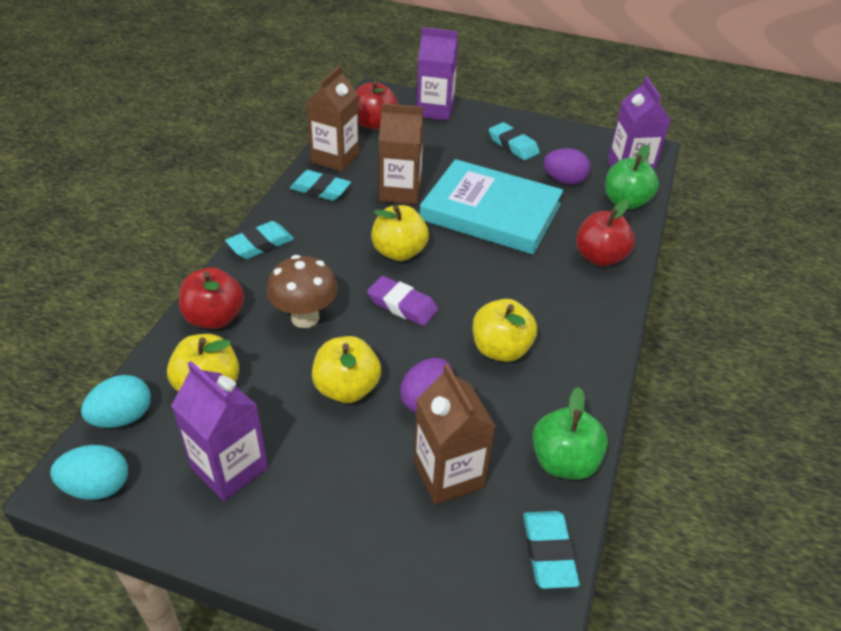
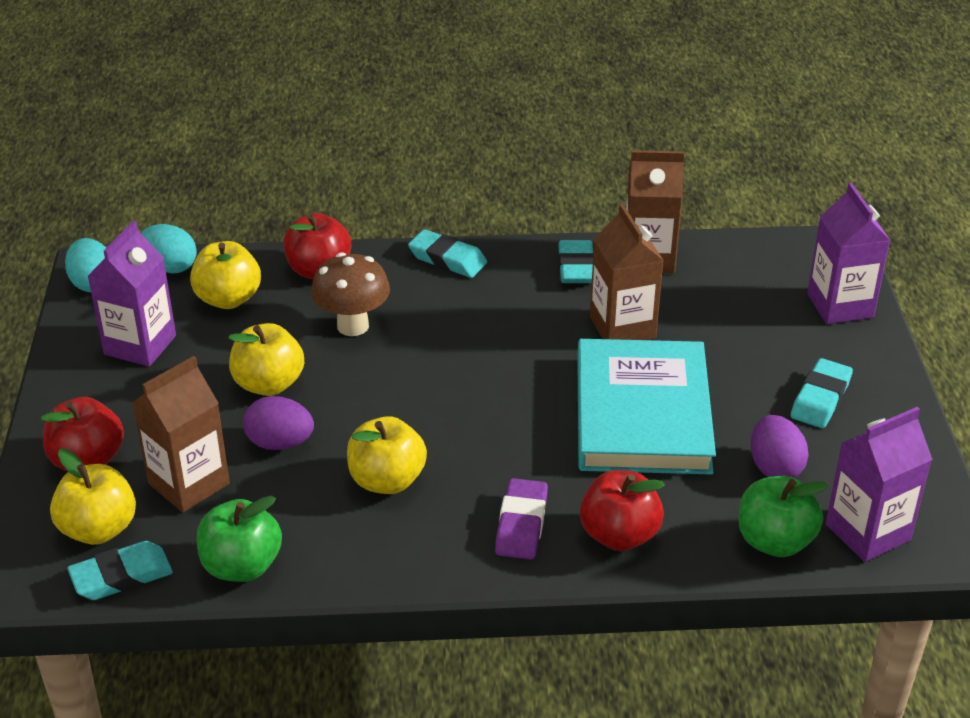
camera: 70 degrees right, 5 degrees down
red apple [356,81,398,129] -> red apple moved to [41,397,124,471]
purple eraser [367,276,438,326] -> purple eraser moved to [495,478,548,560]
yellow apple [371,205,429,261] -> yellow apple moved to [50,448,136,545]

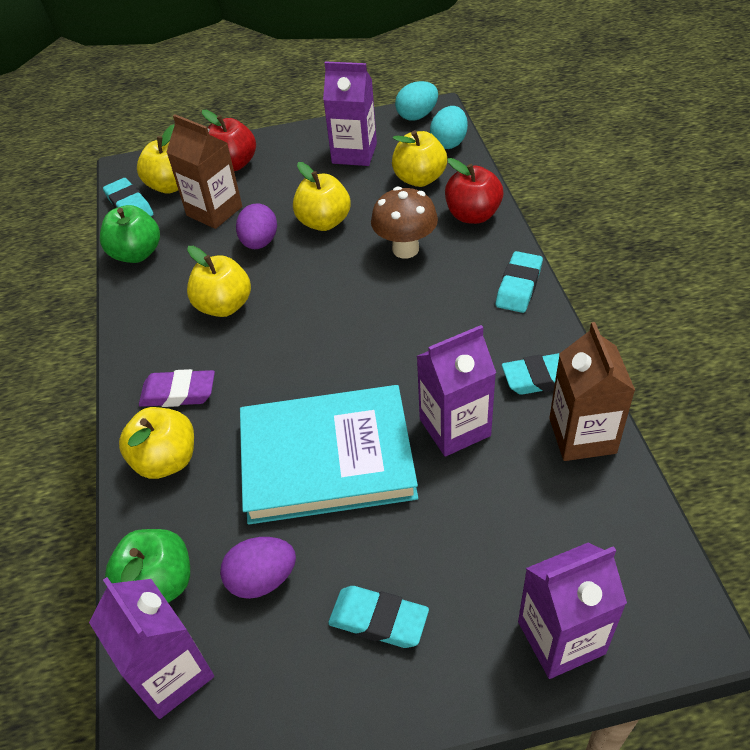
camera: 85 degrees right, 10 degrees up
red apple [580,470,665,551] -> yellow apple [119,407,194,479]
brown carton [590,204,664,340] -> purple carton [417,325,496,457]

